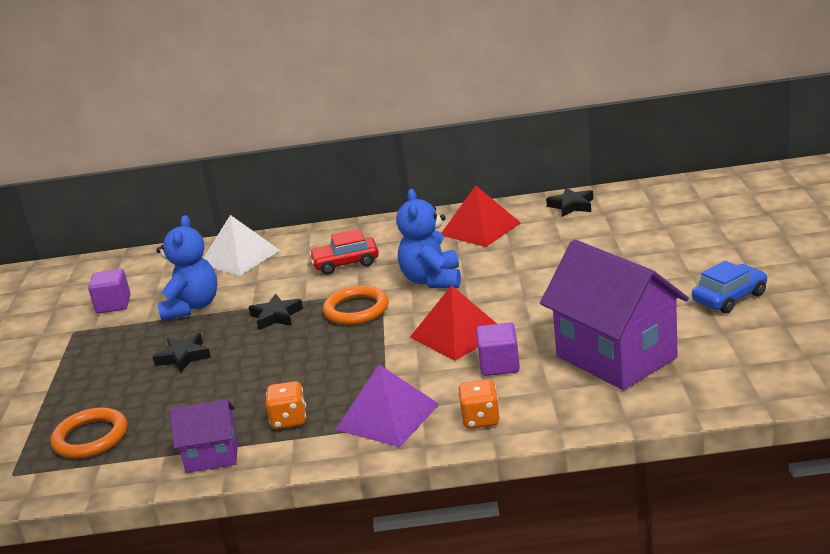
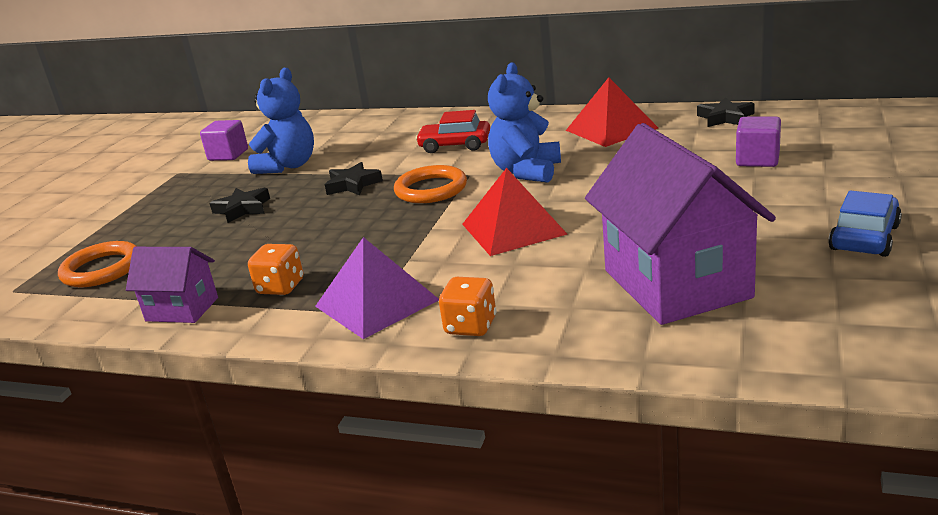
camera: 20 degrees right, 0 degrees up
white pyramid [204,215,280,276] -> none
purple cube [476,323,520,376] -> purple cube moved to [736,117,781,167]
blue car [692,261,767,314] -> blue car turned 45 degrees counterclockwise [828,191,902,257]

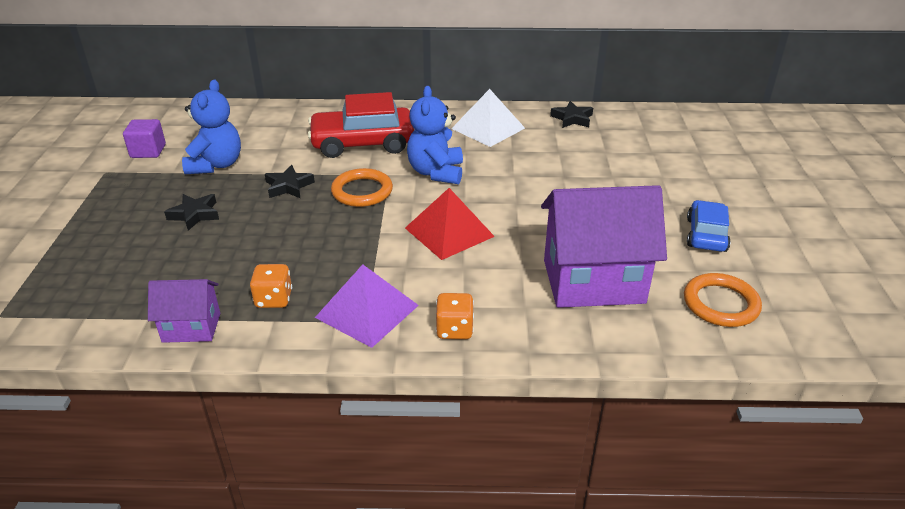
camera: 20 degrees left, 10 degrees up
orange ring [58,241,137,287] -> orange ring moved to [684,273,762,327]
red car [416,110,490,153] -> red car [308,92,414,158], size x1.70
red pyramid [566,77,658,147] -> white pyramid [451,89,525,147]
purple house [585,123,776,325] -> purple house turned 60 degrees counterclockwise [541,185,667,308]
purple cube [736,117,781,167] -> none

